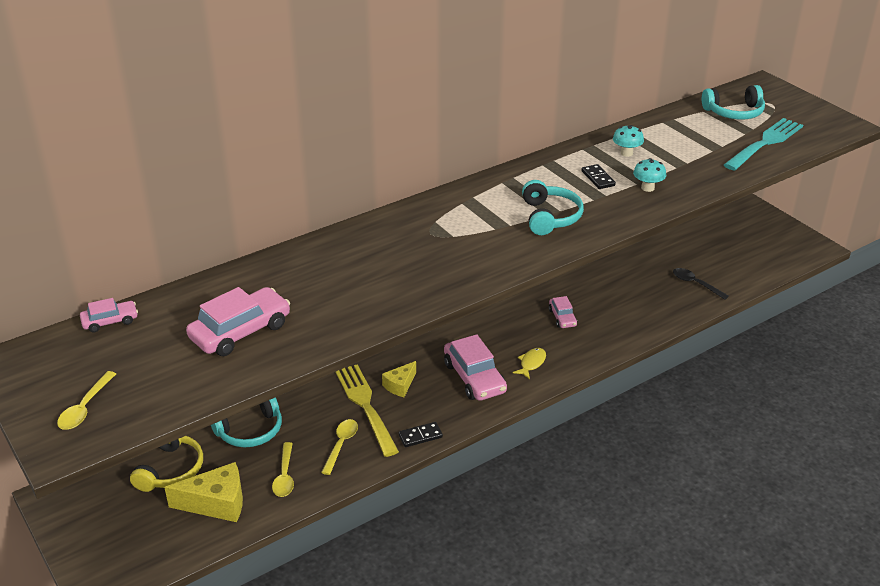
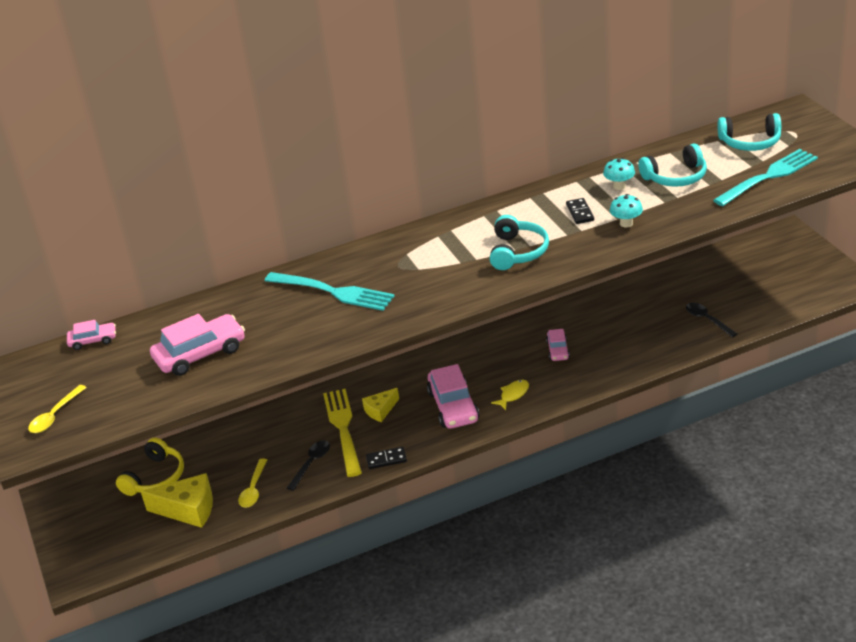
camera: 15 degrees right, 0 degrees up
turquoise headphones [211,397,282,447] -> turquoise headphones moved to [638,143,707,187]
yellow spoon [321,419,358,475] -> black spoon [287,440,330,491]
none -> turquoise fork [265,272,395,311]

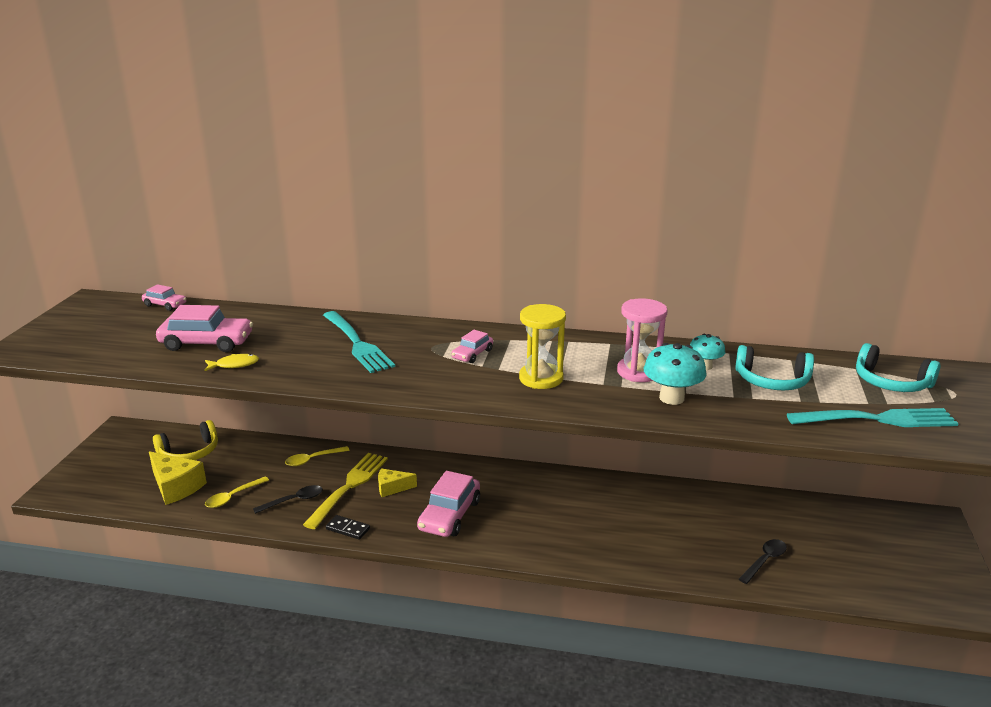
camera: 30 degrees right, 10 degrees down
yellow spoon [28,385,87,433] -> yellow spoon moved to [285,446,350,466]
turquoise headphones [490,215,549,270] -> yellow hourglass [519,304,566,389]
yellow fish [491,379,529,410] -> yellow fish moved to [204,354,259,371]
pink car [546,329,570,361] -> pink car moved to [451,330,493,363]
black domino [566,198,594,224] -> pink hourglass [617,298,668,382]
turquoise mushroom [610,194,643,227] -> turquoise mushroom [643,343,707,405], size x1.59
black spoon [686,303,737,338] -> black spoon turned 45 degrees clockwise [739,539,787,584]

